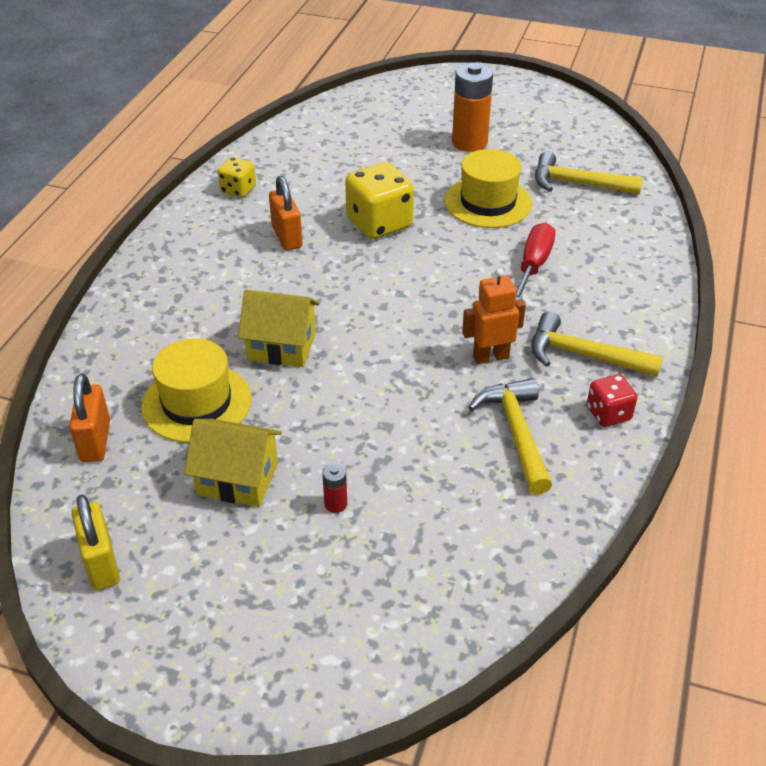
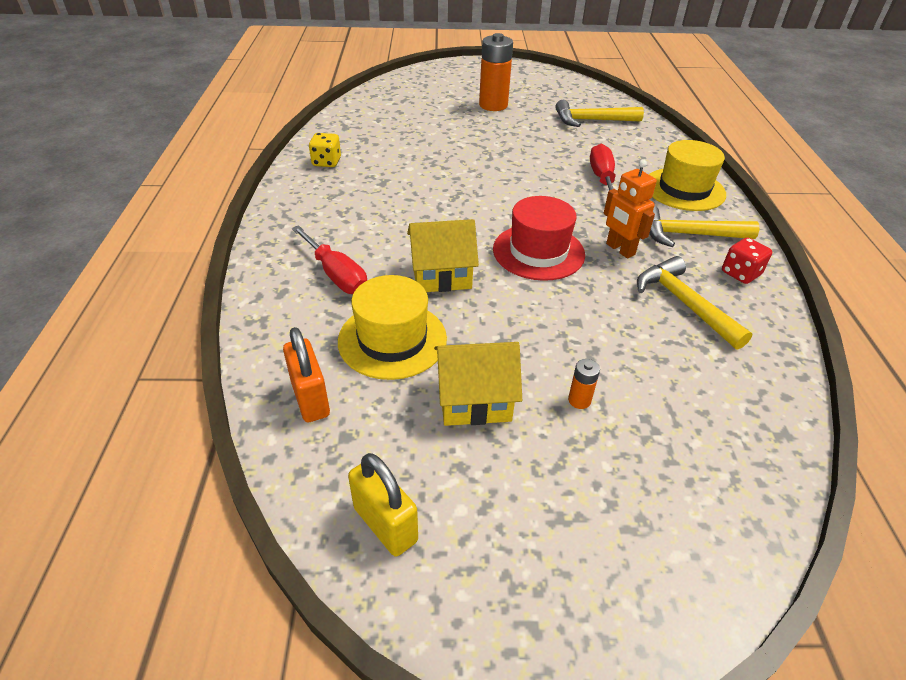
camera: 20 degrees left, 0 degrees up
orange padlock [269,176,302,251] -> none
red battery [322,463,347,513] -> orange battery [568,359,600,409]
yellow dice [345,162,414,239] -> none
yellow hat [444,149,532,228] -> yellow hat moved to [649,140,726,211]
orange robot [462,268,526,364] -> orange robot turned 90 degrees counterclockwise [604,159,657,258]
none -> red screwdriver [292,225,367,294]
none -> red hat [493,196,585,281]

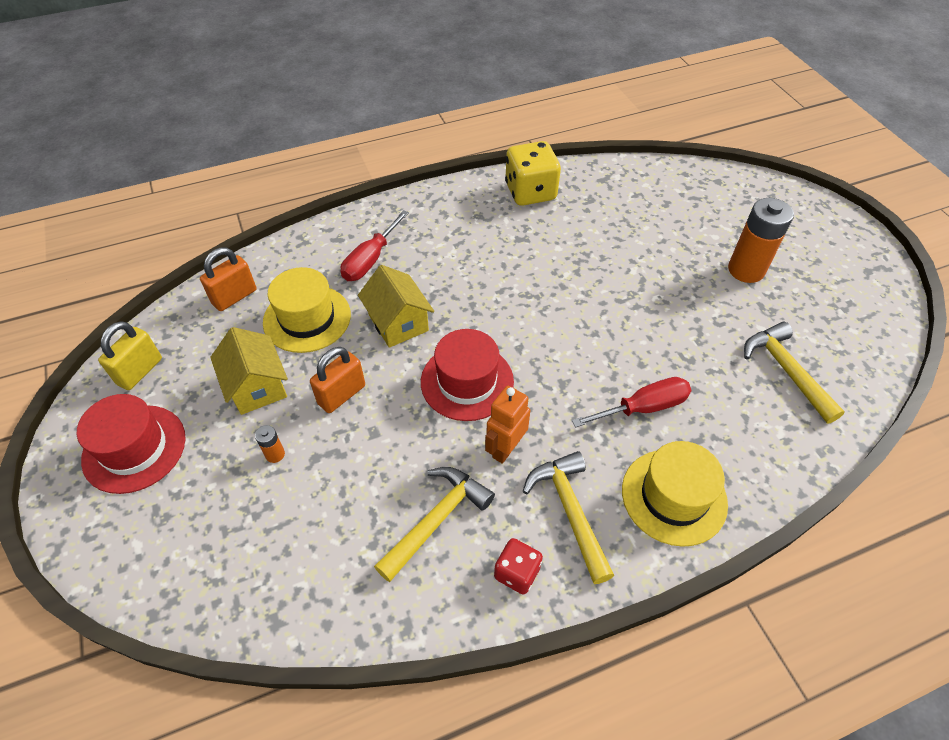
camera: 70 degrees right, 10 degrees up
yellow dice [309,133,341,167] -> yellow dice [505,141,561,206], size x1.78
none -> red hat [77,394,185,494]
none -> orange padlock [310,347,365,413]

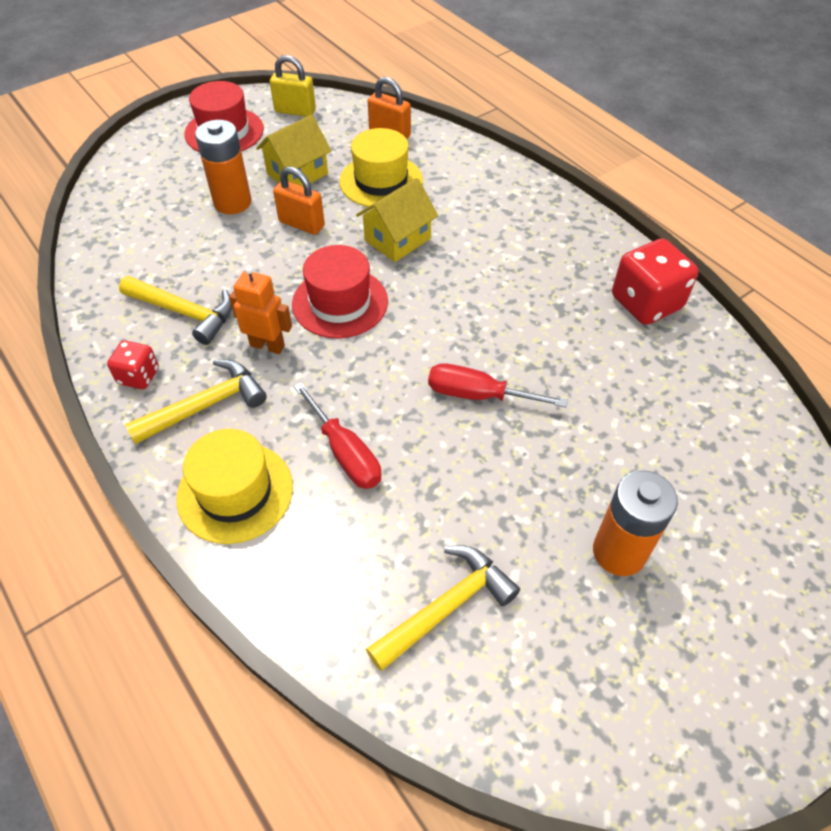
camera: 75 degrees right, 0 degrees up
orange battery [255,425,285,463] -> orange battery [195,120,251,214], size x2.28
red screwdriver [341,210,409,281] -> red screwdriver moved to [428,363,568,407]
yellow dice [505,141,561,206] -> red dice [612,238,699,325]

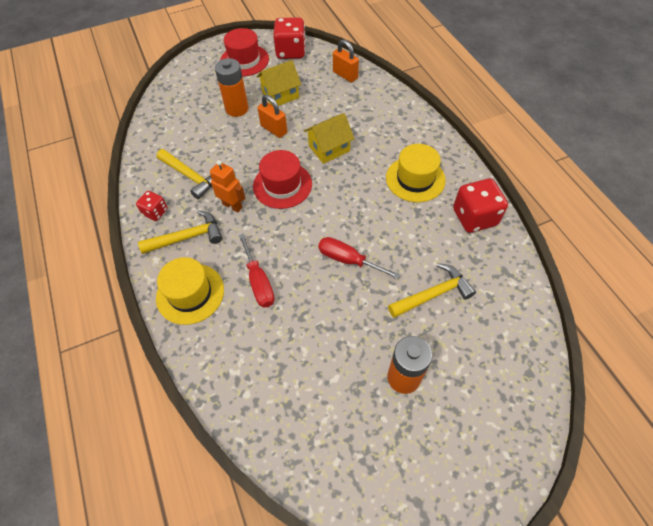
camera: 15 degrees right, 5 degrees up
yellow padlock [270,55,316,117] -> red dice [273,17,306,59]
yellow hat [339,128,423,208] -> yellow hat moved to [386,144,446,202]
yellow hammer [366,546,520,671] -> yellow hammer moved to [388,263,476,318]

